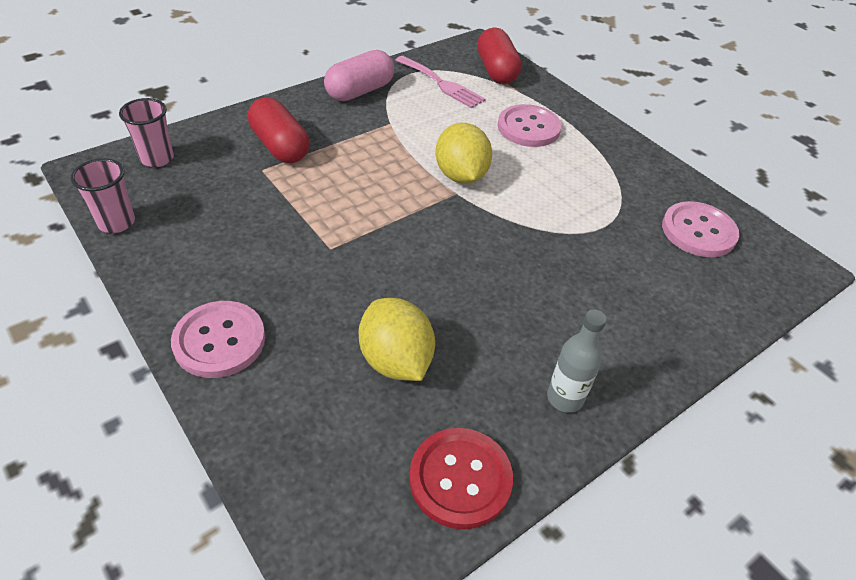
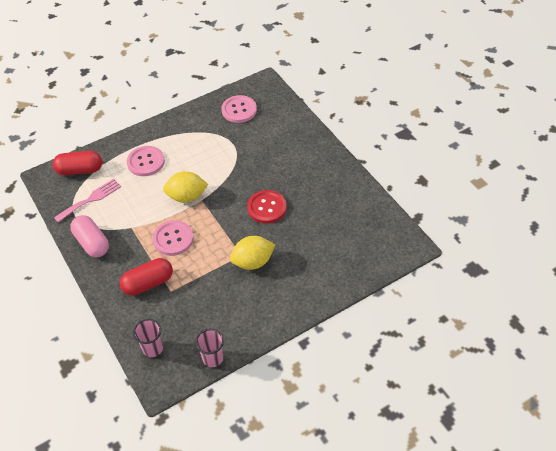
camera: 80 degrees left, 5 degrees up
pink button [171,301,265,378] -> pink button moved to [153,220,194,256]
yellow lemon [359,298,435,381] -> yellow lemon moved to [230,236,275,270]
red button [409,428,513,529] -> red button moved to [247,190,287,224]
grey bottle [547,309,607,413] -> none

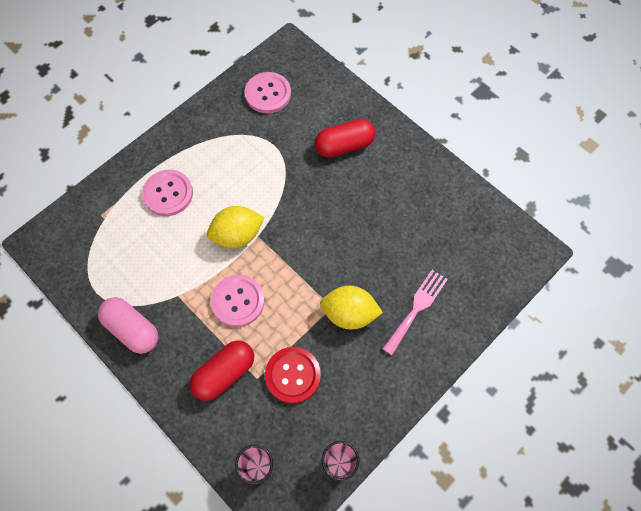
camera: 15 degrees left, 15 degrees up
red capsule [53,151,102,175] -> red capsule moved to [315,119,375,158]
pink fork [54,179,121,223] -> pink fork moved to [382,270,448,355]
yellow lemon [230,236,275,270] -> yellow lemon turned 45 degrees clockwise [320,286,383,330]
red button [247,190,287,224] -> red button moved to [265,347,321,404]

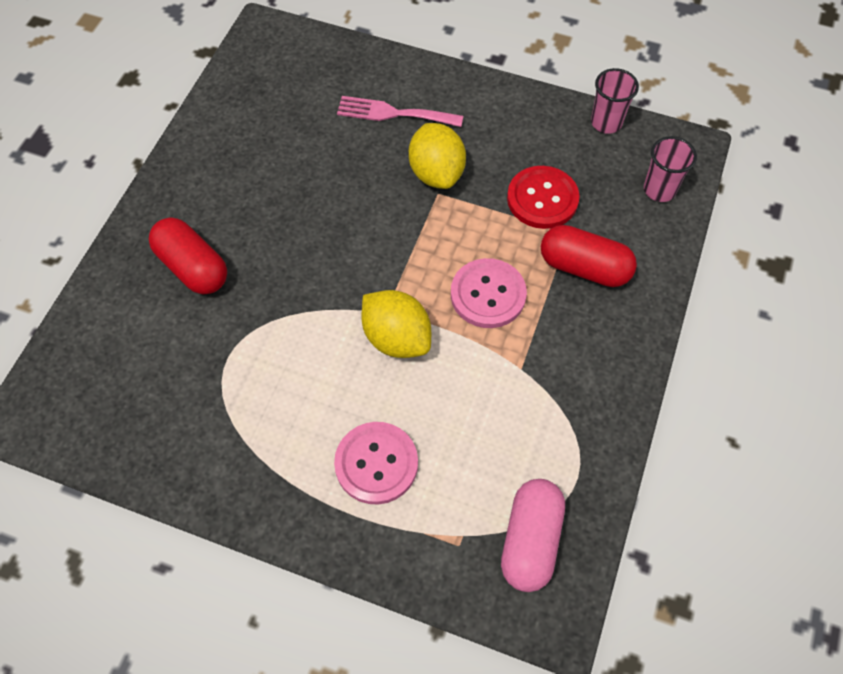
camera: 115 degrees left, 5 degrees down
pink capsule [98,297,158,354] -> pink capsule moved to [501,479,565,592]
pink button [245,72,291,114] -> none

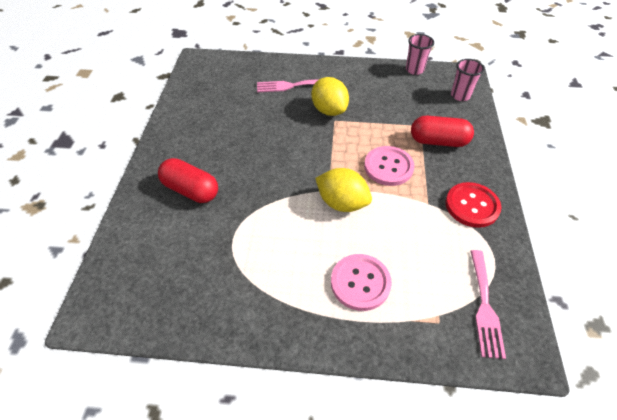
camera: 15 degrees left, 10 degrees down
pink capsule [501,479,565,592] -> pink fork [470,250,506,359]
red button [507,166,580,229] -> red button moved to [445,182,501,228]

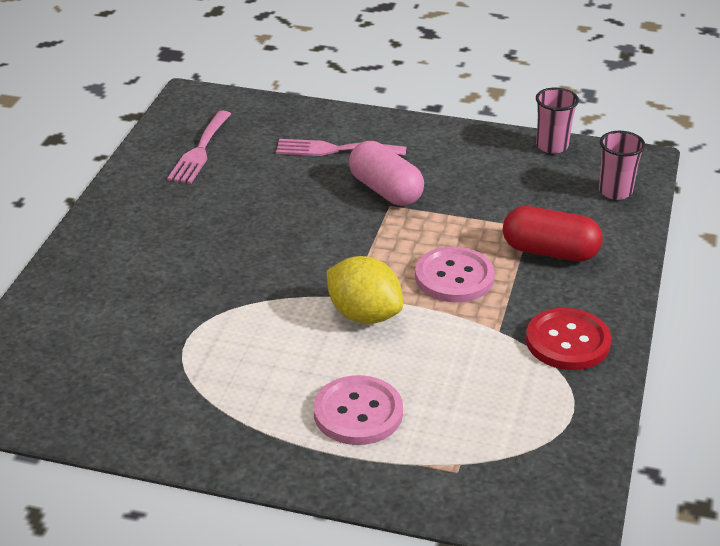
camera: 10 degrees right, 15 degrees down
red capsule [158,158,218,203] -> none
yellow lemon [311,77,349,116] -> pink capsule [349,141,424,206]
pink fork [470,250,506,359] -> pink fork moved to [167,110,231,184]

